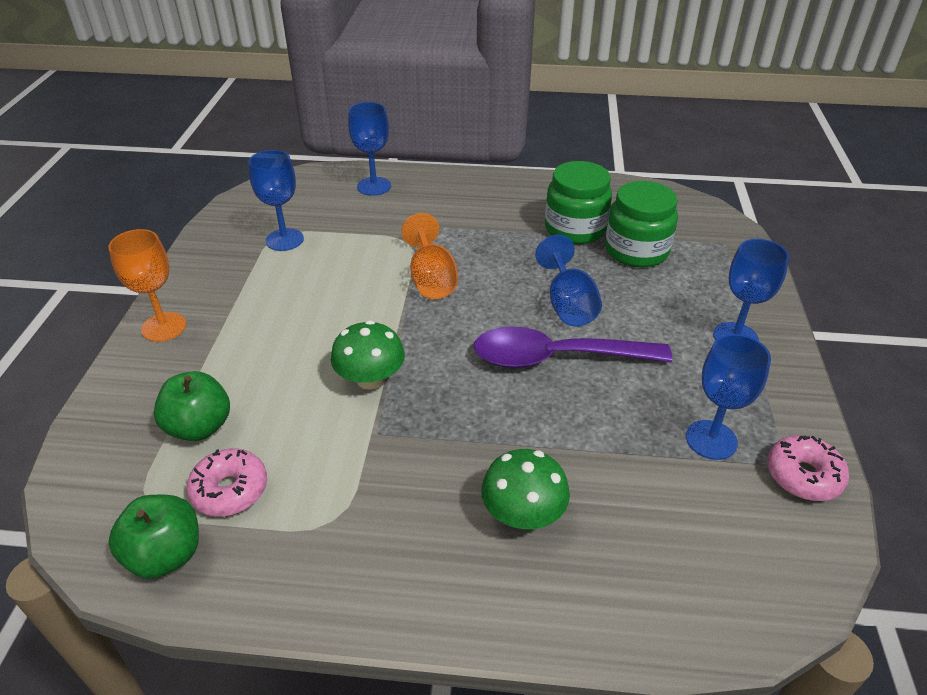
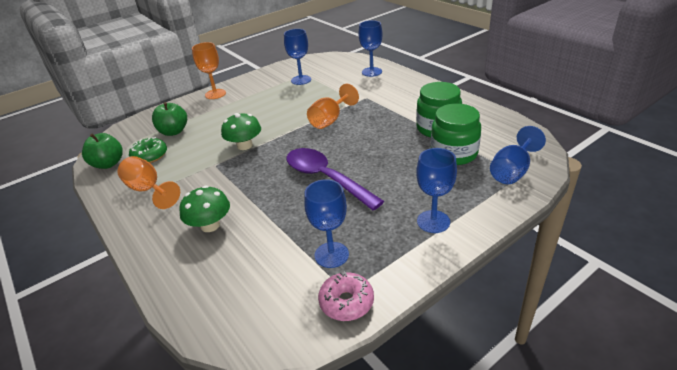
camera: 50 degrees right, 5 degrees down
pink donut [186,449,267,516] -> green donut [129,137,167,163]
blue goblet [535,235,602,326] -> blue goblet moved to [490,126,546,184]
none -> orange goblet [117,156,180,209]

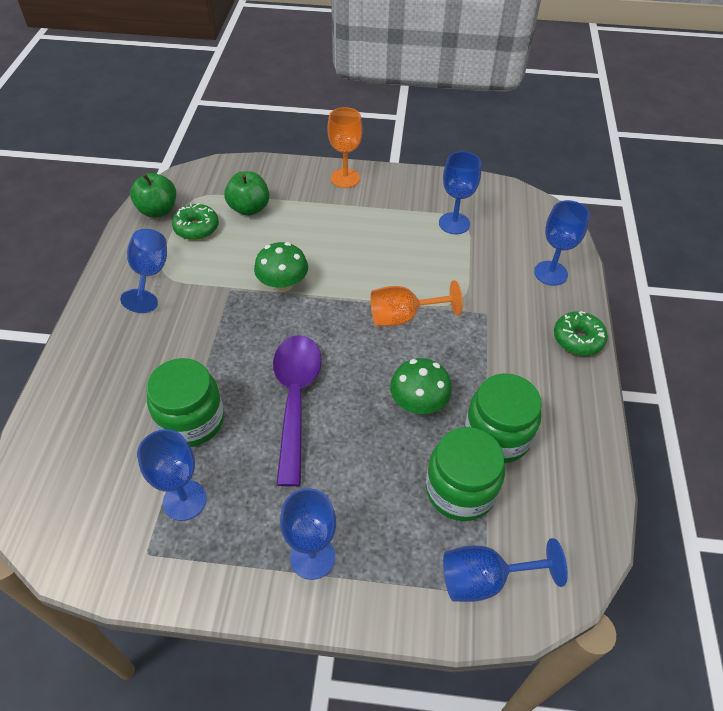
camera: 40 degrees right, 15 degrees up
orange goblet [117,156,180,209] -> blue goblet [120,229,167,313]
green mushroom [179,185,230,232] -> green mushroom moved to [390,358,452,414]
pink donut [318,271,374,321] -> none
none -> green jar [146,358,224,447]
none -> green donut [554,311,608,356]

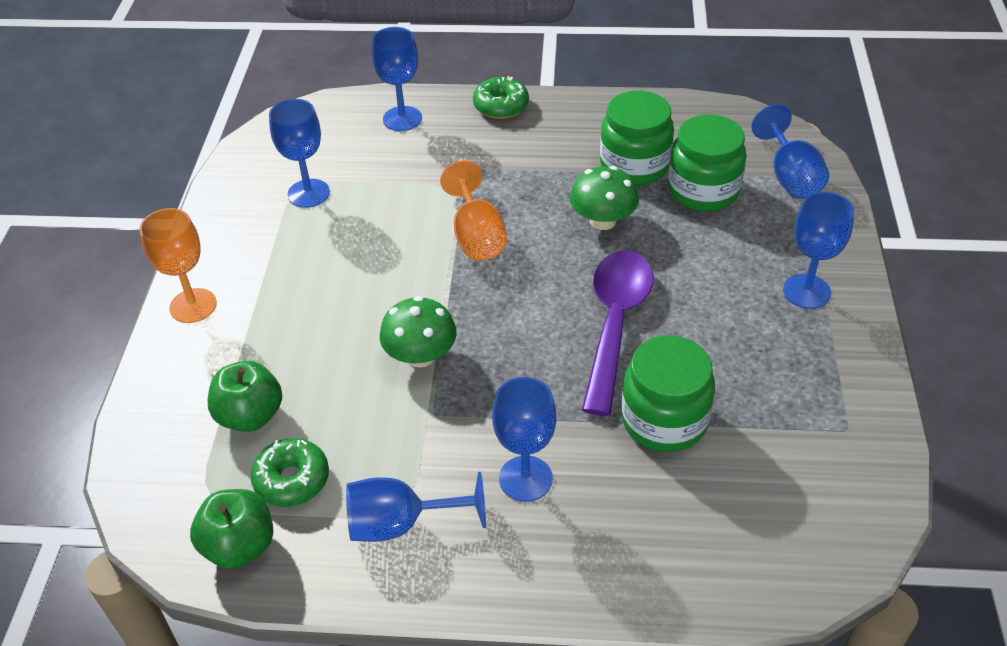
camera: 90 degrees left, 5 degrees down
blue goblet [137,429,207,521] -> blue goblet moved to [492,377,556,502]
purple spoon [273,335,322,487] -> purple spoon turned 105 degrees clockwise [582,251,654,416]

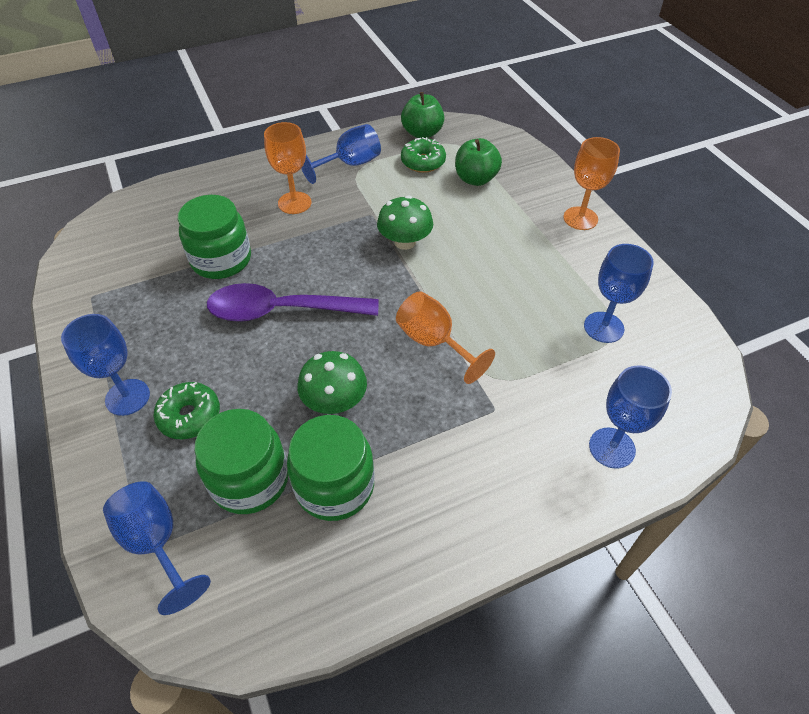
camera: 150 degrees right, 5 degrees up
green donut [473,76,529,119] -> green donut moved to [153,382,220,439]
blue goblet [492,377,556,502] -> orange goblet [264,122,312,214]
purple spoon [582,251,654,416] -> purple spoon turned 105 degrees clockwise [207,283,379,322]

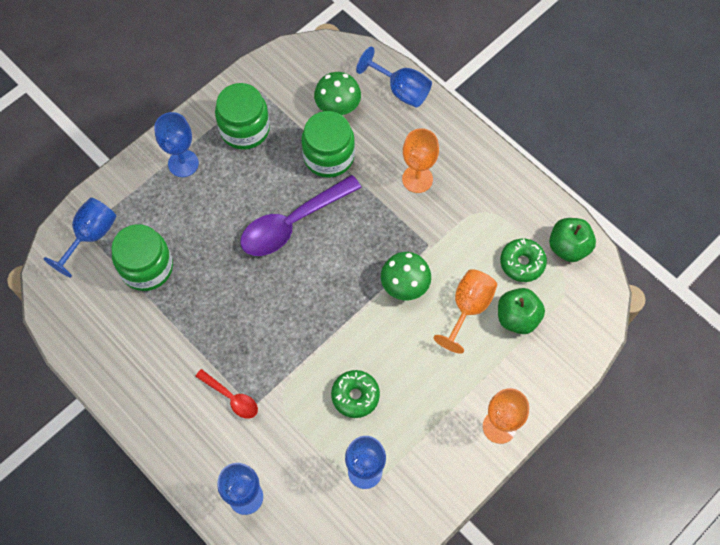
camera: 70 degrees right, 15 degrees up
green donut [153,382,220,439] -> green donut moved to [331,370,380,418]
purple spoon [207,283,379,322] -> purple spoon turned 105 degrees counterclockwise [240,175,362,256]
green jar [287,415,374,521] -> green jar moved to [215,83,270,150]
green mushroom [298,351,367,414] -> green mushroom moved to [314,72,361,115]
blue goblet [301,124,381,184] -> blue goblet moved to [356,47,432,108]
orange goblet [396,291,495,384] -> orange goblet moved to [434,269,497,354]
none -> red spoon [195,369,258,419]

